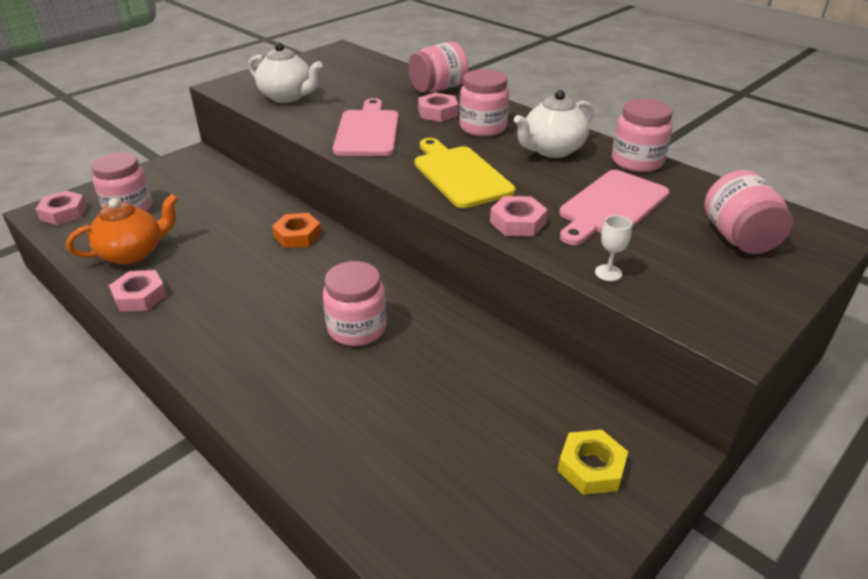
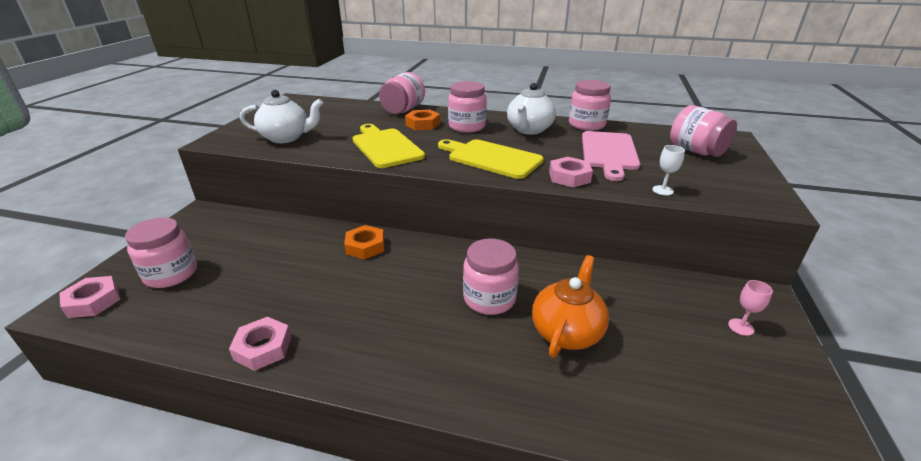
camera: 30 degrees left, 5 degrees down
orange teapot [66,194,178,265] -> orange teapot moved to [532,255,609,358]
pink cutting board [333,98,399,156] -> yellow cutting board [353,124,425,168]
pink nut [418,93,458,122] -> orange nut [405,110,440,130]
yellow nut [558,430,628,495] -> pink goblet [728,280,773,336]

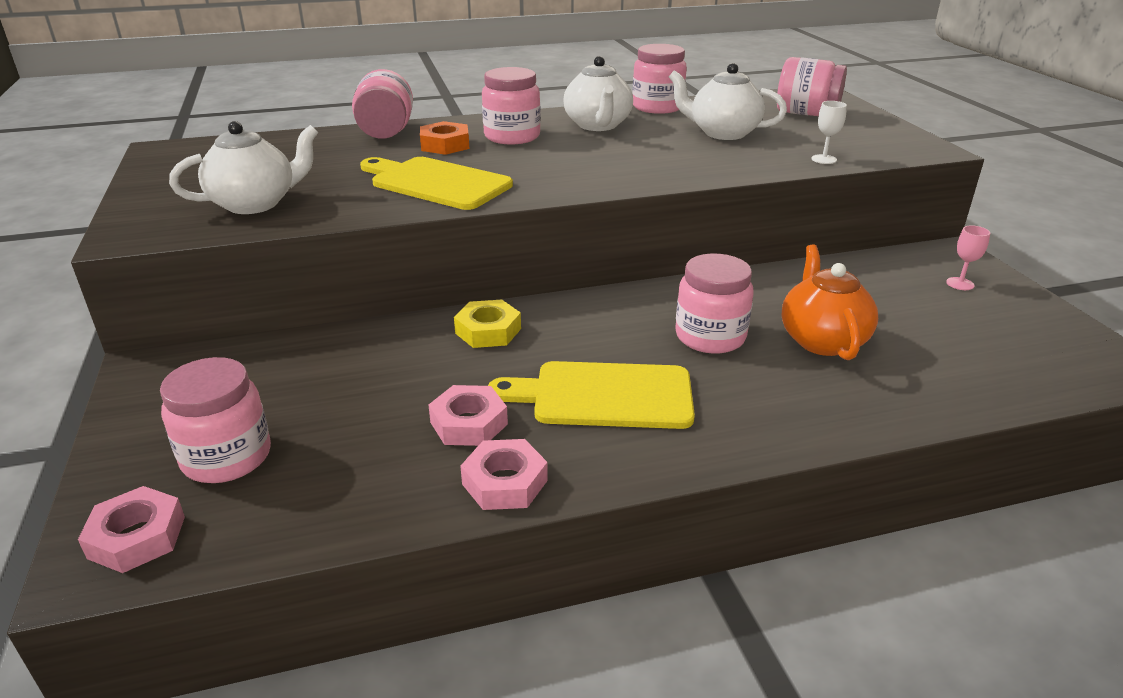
camera: 30 degrees left, 0 degrees up
orange nut [344,225,384,259] -> yellow nut [454,300,521,348]
yellow cutting board [438,139,544,179] -> yellow cutting board moved to [488,361,695,429]
pink nut [549,157,593,188] -> pink nut moved to [428,385,508,446]
pink cutting board [582,131,640,181] -> white teapot [669,63,787,140]

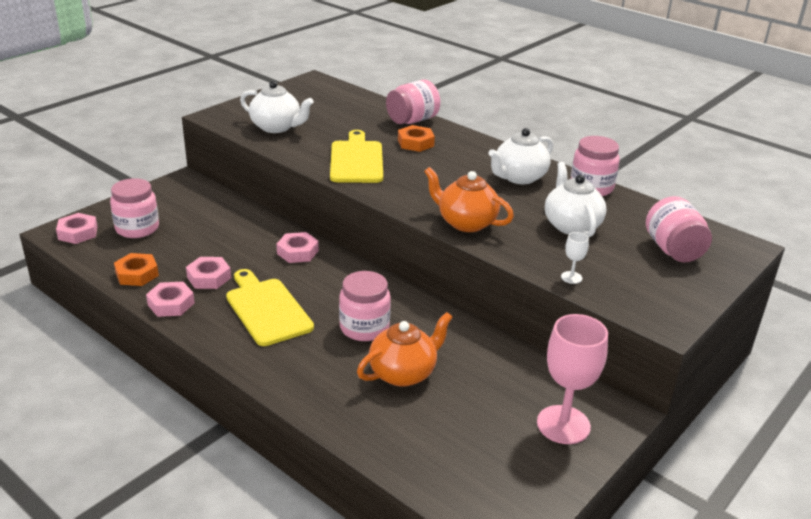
camera: 55 degrees right, 0 degrees up
yellow nut [454,300,521,348] -> pink nut [276,232,319,263]
pink jar [482,67,541,145] -> none
pink goblet [946,225,990,290] -> pink goblet [537,314,608,444], size x2.31
none -> orange nut [114,253,159,286]
none -> orange teapot [424,167,514,232]

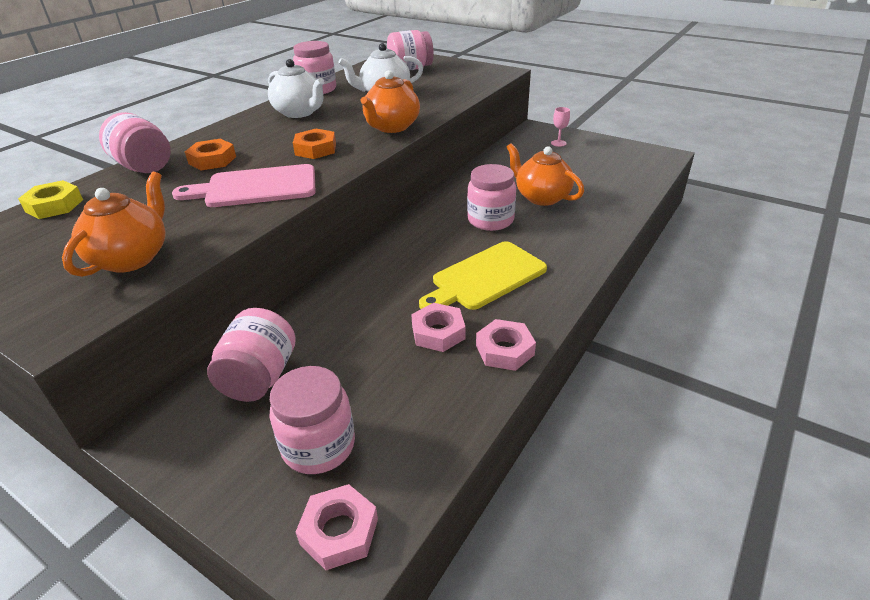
camera: 95 degrees left, 5 degrees up
orange nut [114,253,159,286] -> orange nut moved to [293,129,336,159]
white teapot [240,81,314,133] -> orange teapot [62,172,165,277]
pink nut [276,232,319,263] -> none
yellow cutting board [330,130,383,183] -> pink cutting board [172,164,315,207]
pink goblet [537,314,608,444] -> pink goblet [551,107,570,147], size x0.43
white goblet [561,232,589,284] -> none
none -> yellow nut [18,180,83,219]
none -> pink jar [207,308,296,402]

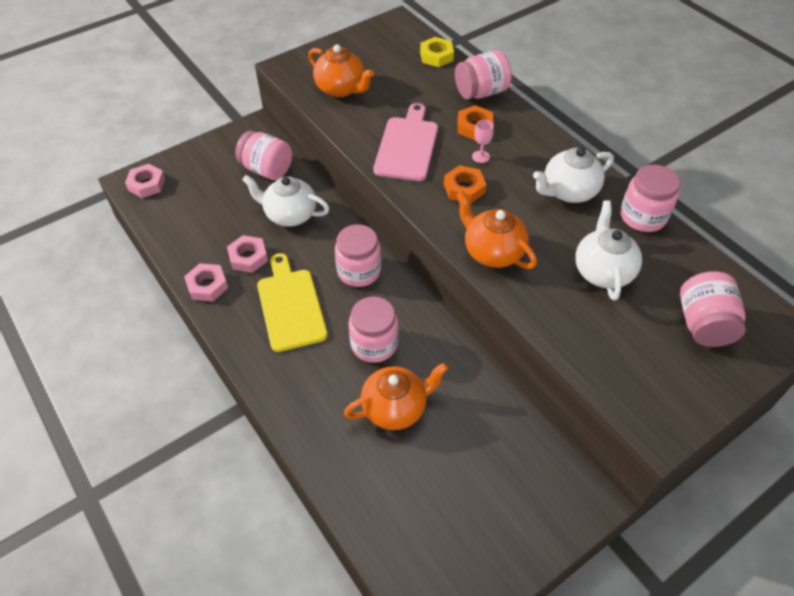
camera: 110 degrees right, 15 degrees up
pink jar [269,366,355,474] -> pink jar moved to [335,224,381,287]
pink goblet [551,107,570,147] -> pink goblet moved to [472,120,494,163]
none -> white teapot [242,175,330,227]

